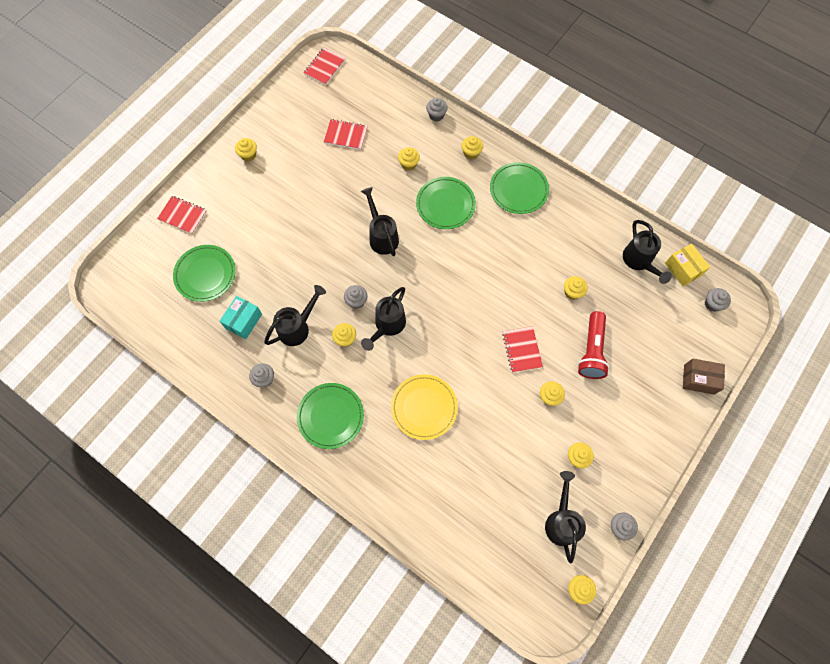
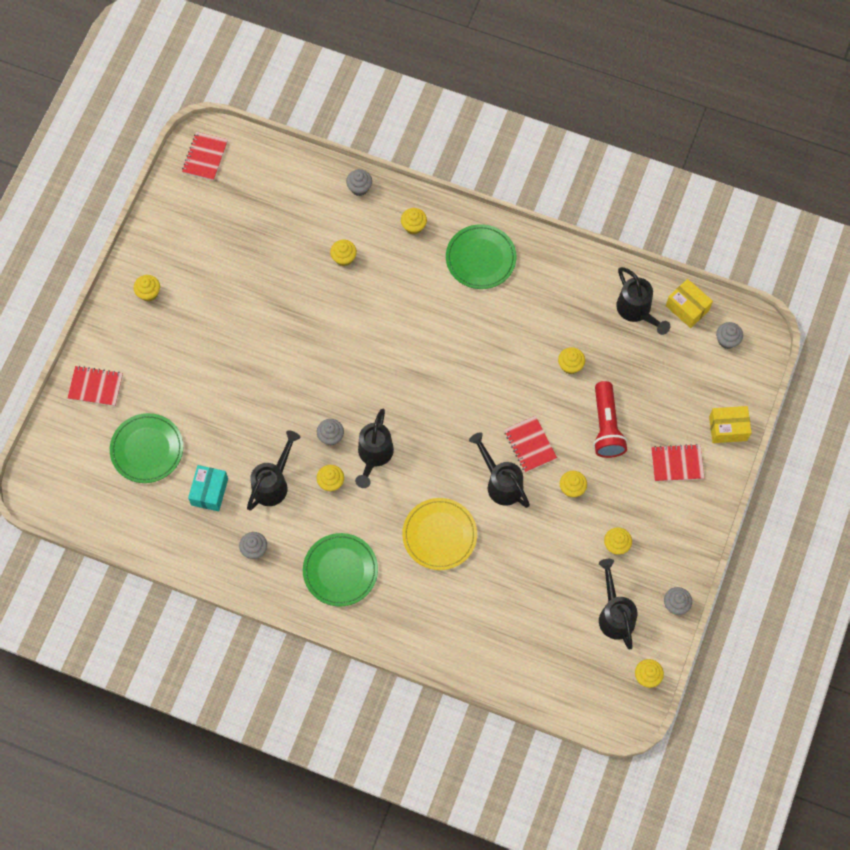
camera: 15 degrees left, 0 degrees up
red notebook [324,119,367,150] -> red notebook moved to [651,444,704,482]
black watering can [361,187,399,256] -> black watering can moved to [469,432,530,508]
green plate [416,177,476,229] -> none
brown box [683,359,725,395] -> yellow box [709,406,752,443]

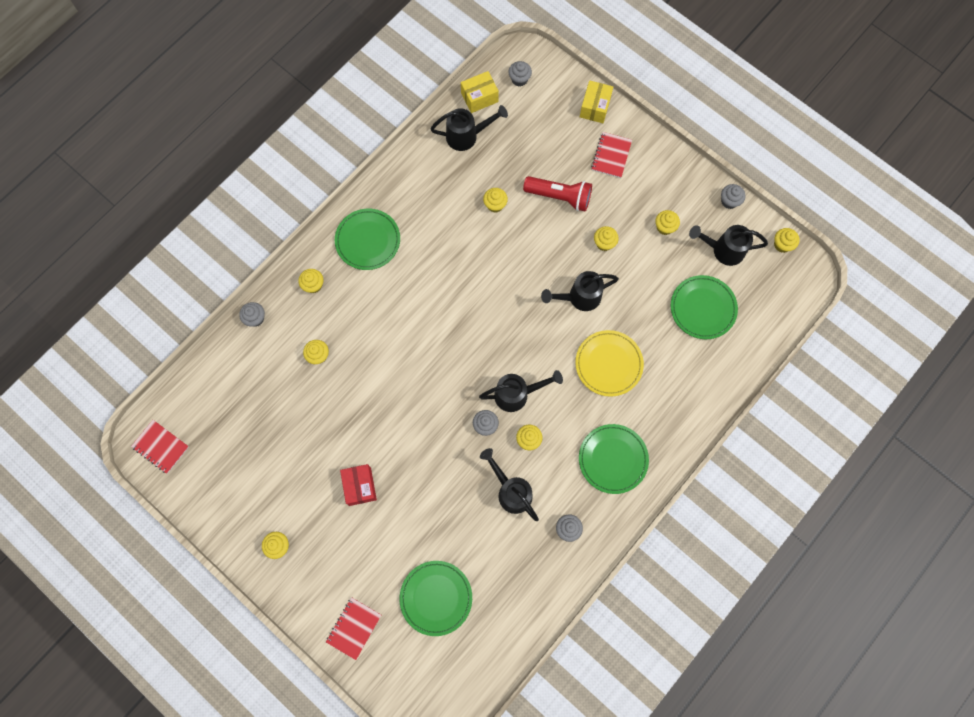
camera: 70 degrees left, 5 degrees up
turquoise box [188,465,228,511] -> none
black watering can [355,409,394,488] -> black watering can turned 45 degrees counterclockwise [479,370,563,412]
red notebook [504,416,557,473] -> none
none -> red box [340,464,377,506]
none -> green plate [671,275,738,339]

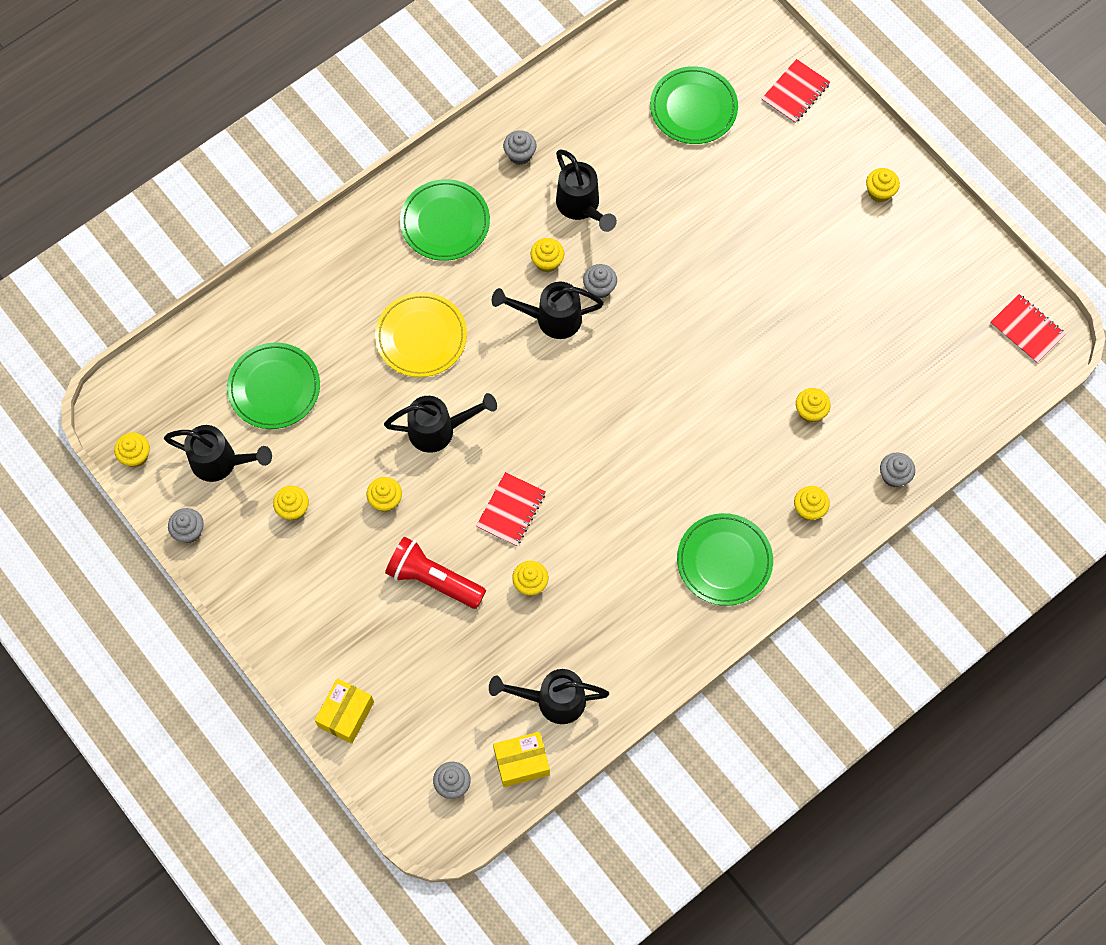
camera: 170 degrees left, 5 degrees down
red box [340,464,377,506] -> none
red notebook [591,132,632,178] -> red notebook moved to [476,472,546,547]

